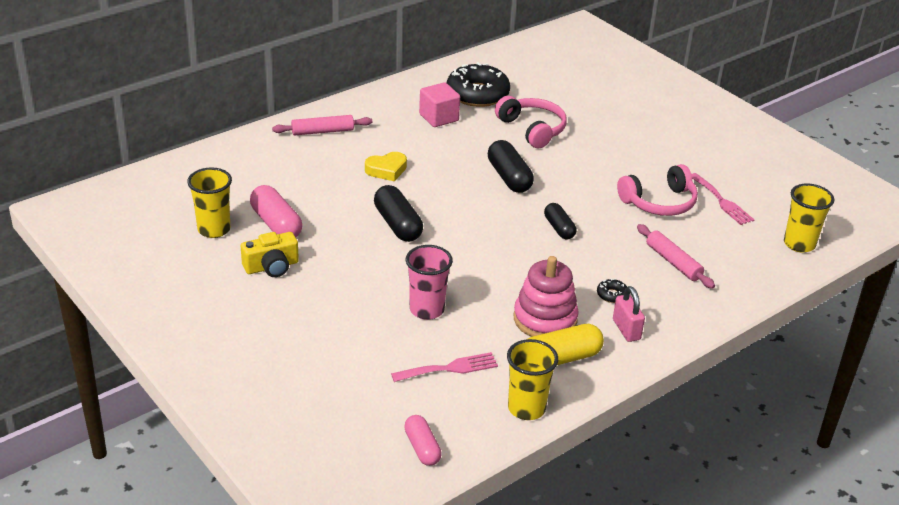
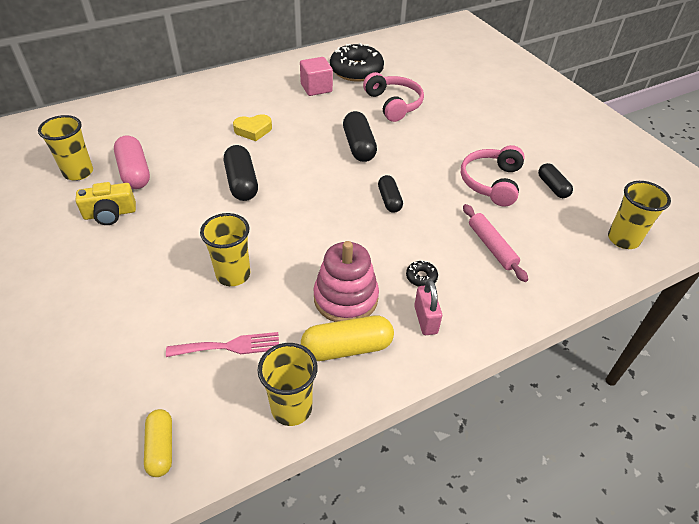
camera: 10 degrees right, 10 degrees up
pink rolling pin [272,115,372,136] -> none
pink capsule [404,415,442,466] -> yellow capsule [144,409,172,477]
pink cup [406,245,453,320] -> yellow cup [200,213,250,286]
pink headphones [617,164,698,216] -> pink headphones turned 120 degrees clockwise [461,145,525,207]
pink fork [692,173,755,225] -> black capsule [538,163,573,198]

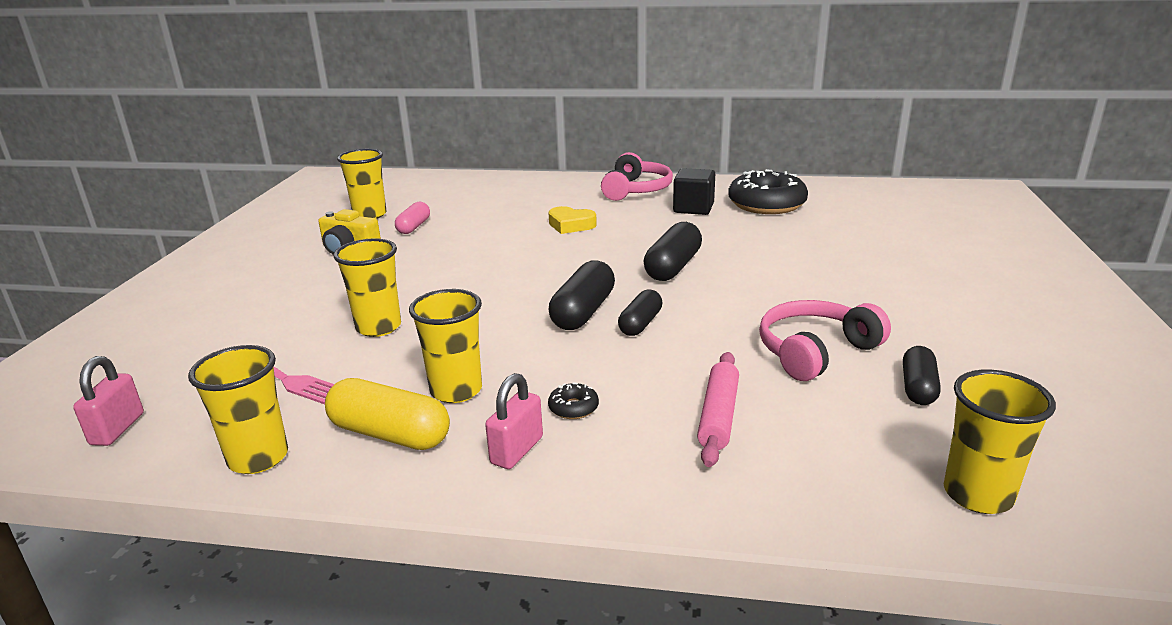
camera: 40 degrees right, 20 degrees down
pink capsule [114,135,150,189] -> pink capsule [395,202,430,234], size x0.64
yellow capsule [144,409,172,477] -> pink padlock [73,356,144,446]
black capsule [224,145,258,201] -> black capsule moved to [549,260,615,330]
pink cube [300,57,333,96] -> black cube [673,168,715,215]
pink stacking toy [314,241,379,322] -> yellow cup [409,289,482,403]
pink headphones [363,72,424,122] -> pink headphones moved to [601,152,673,201]

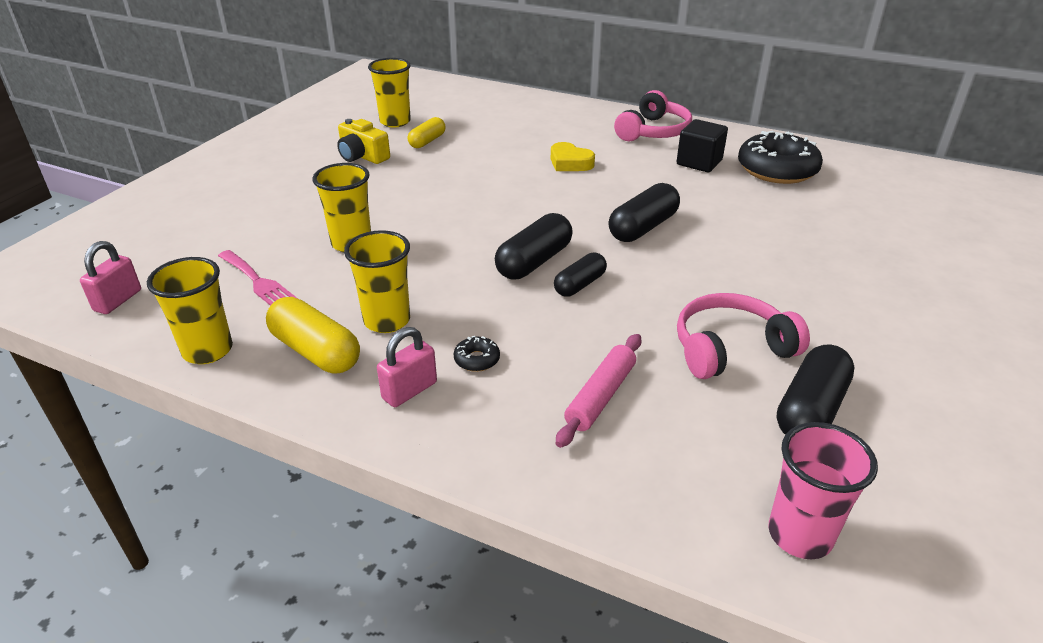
camera: 15 degrees right, 10 degrees up
pink capsule [395,202,430,234] -> yellow capsule [407,117,446,148]
black capsule [903,346,941,405] -> black capsule [777,344,855,435], size x1.56
yellow cup [944,370,1056,514] -> pink cup [768,422,878,559]

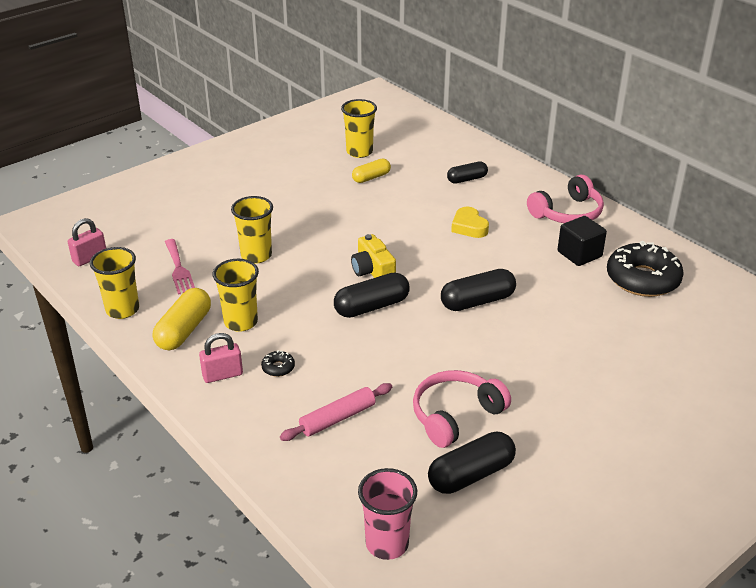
camera: 25 degrees right, 0 degrees up
yellow capsule [266,297,360,373] -> yellow capsule turned 45 degrees clockwise [153,288,211,350]
yellow camera [337,119,390,164] -> yellow camera moved to [351,234,396,278]
black capsule [554,253,607,297] -> black capsule moved to [447,162,488,183]
pink headphones [677,293,810,379] -> pink headphones turned 45 degrees counterclockwise [413,370,511,448]

